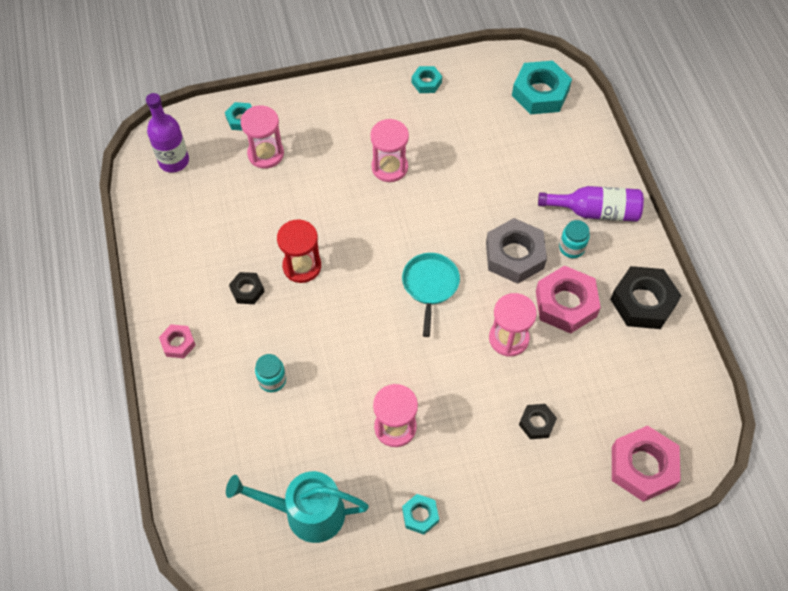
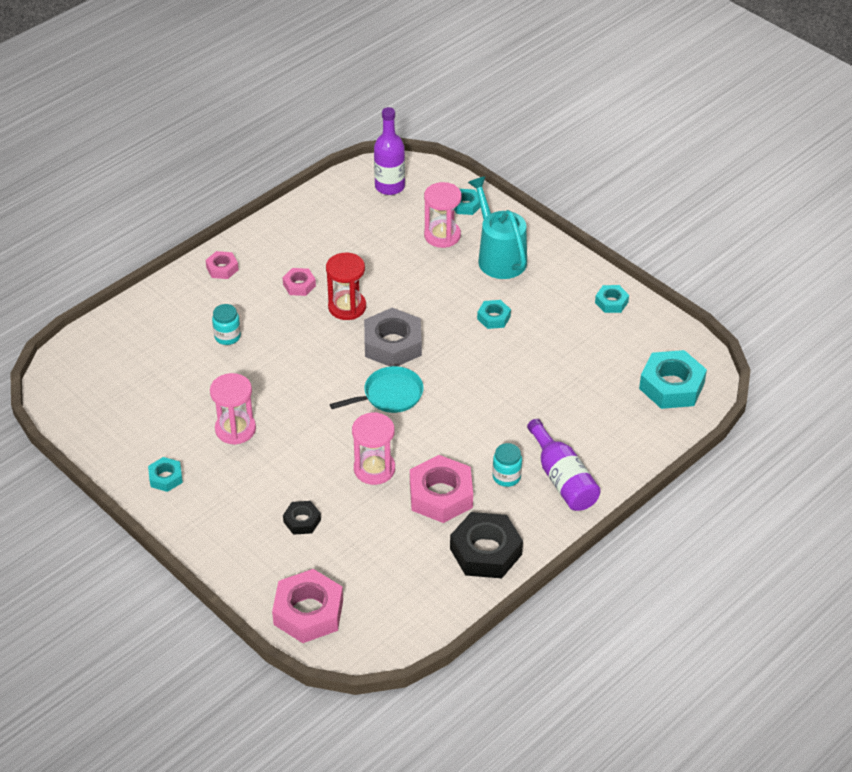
camera: 60 degrees right, 15 degrees down
turquoise watering can [226,471,369,543] -> turquoise watering can moved to [468,176,527,279]
black nut [229,272,265,304] -> pink nut [282,268,316,296]
pink hourglass [370,119,409,182] -> turquoise nut [477,300,511,329]
grey nut [486,218,547,284] -> grey nut moved to [364,308,422,367]

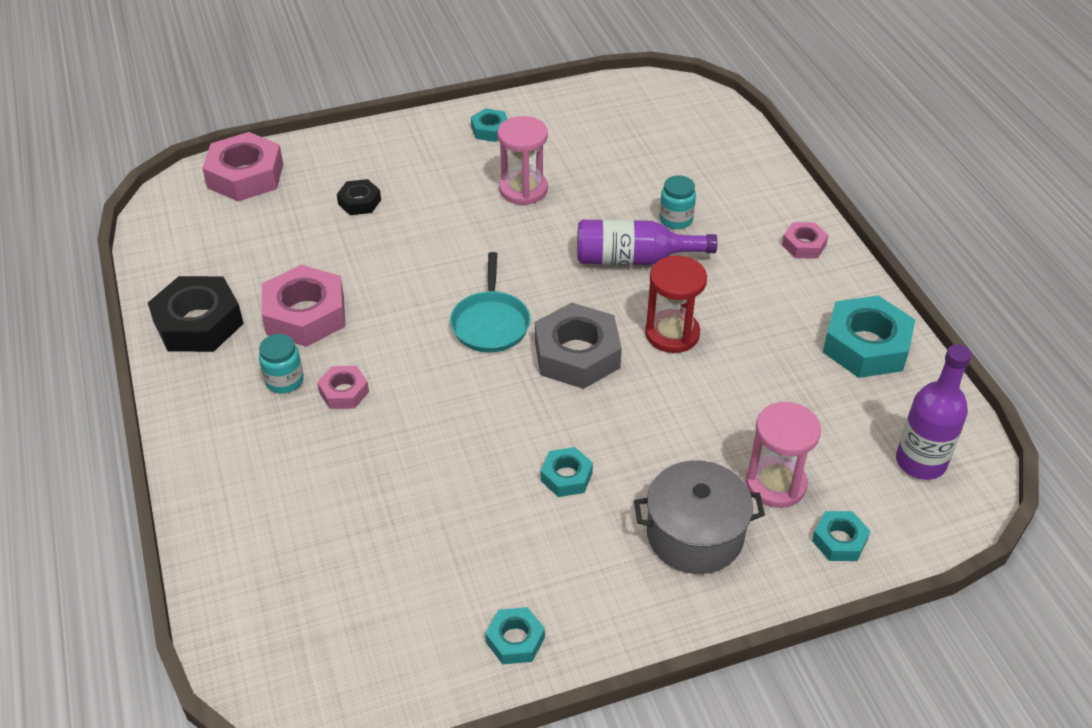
camera: 115 degrees right, 0 degrees up
pink nut [282,268,316,296] -> pink nut moved to [317,366,369,409]
pink hourglass [352,412,395,485] -> none
turquoise watering can [468,176,527,279] -> grey pot [634,460,765,574]
purple bottle [527,419,601,511] -> purple bottle moved to [577,220,718,265]
turquoise nut [639,350,707,409] -> turquoise nut moved to [823,295,915,378]

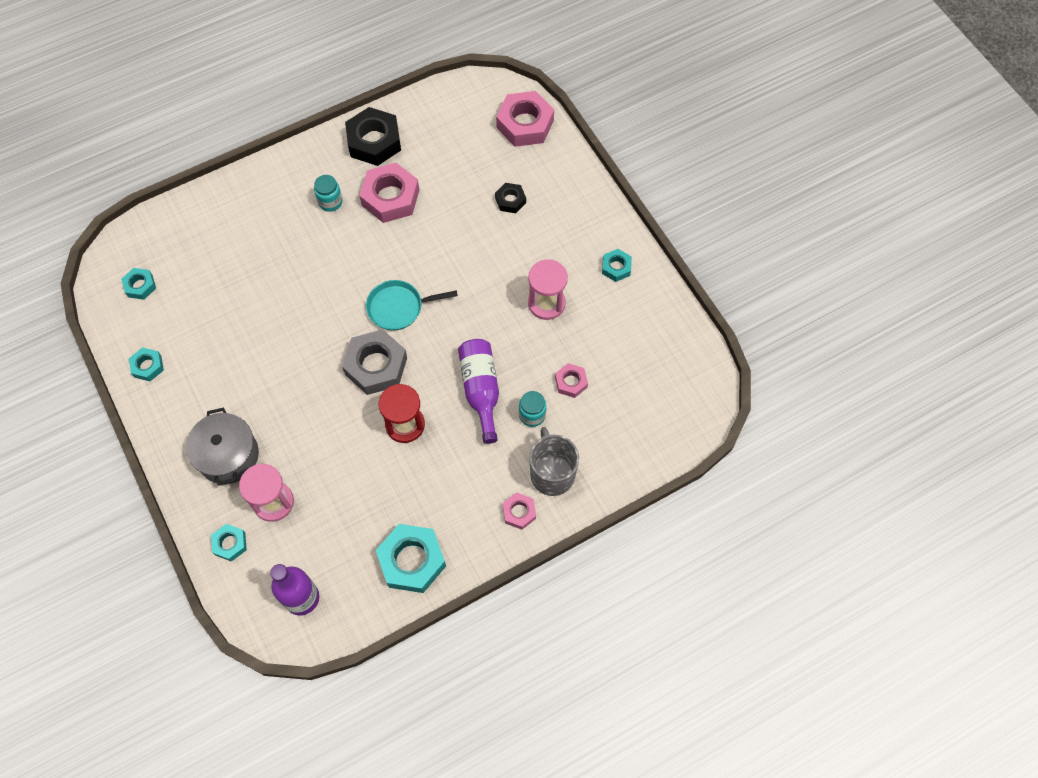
camera: 80 degrees right, 20 degrees up
pink nut [317,366,369,409] -> pink nut moved to [555,363,588,398]
turquoise nut [541,447,593,497] -> turquoise nut moved to [121,268,156,300]
none -> grey mug [529,427,579,496]

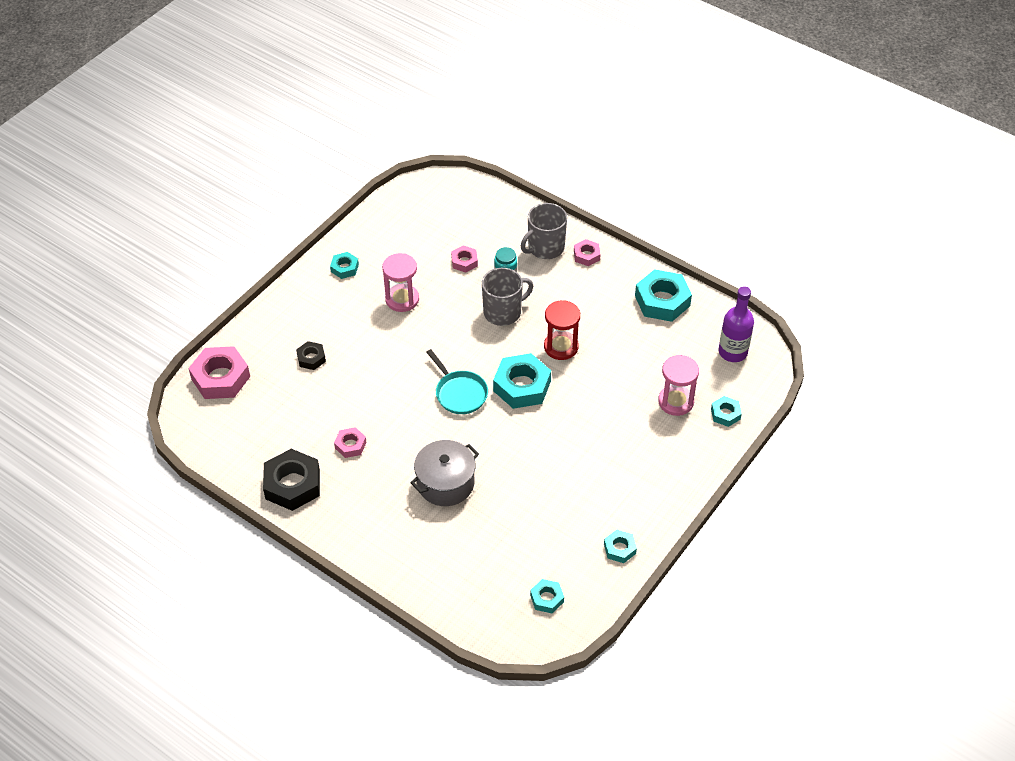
camera: 115 degrees left, 15 degrees down
grey pot [186,408,259,486] -> grey pot moved to [410,440,479,506]
turquoise jar [314,175,342,212] -> none
grey nut [342,329,407,395] -> turquoise nut [493,353,551,409]
pink nut [359,163,419,223] -> pink nut [334,427,367,458], size x0.53
purple bottle [458,339,499,444] -> grey mug [482,268,533,326]

